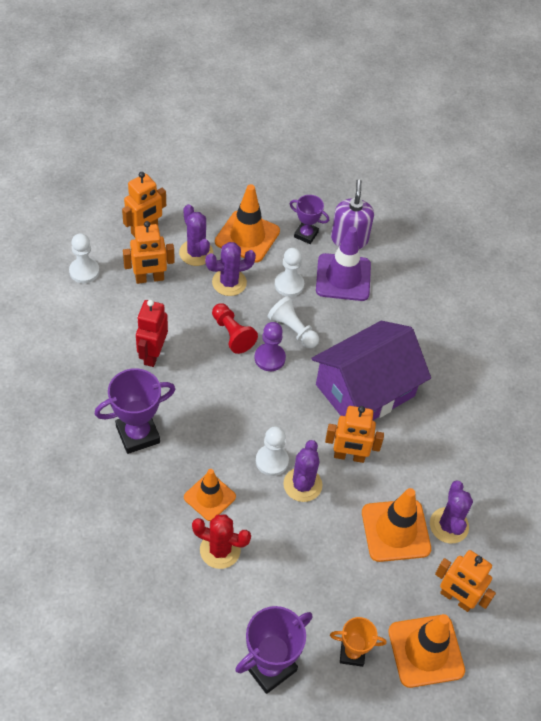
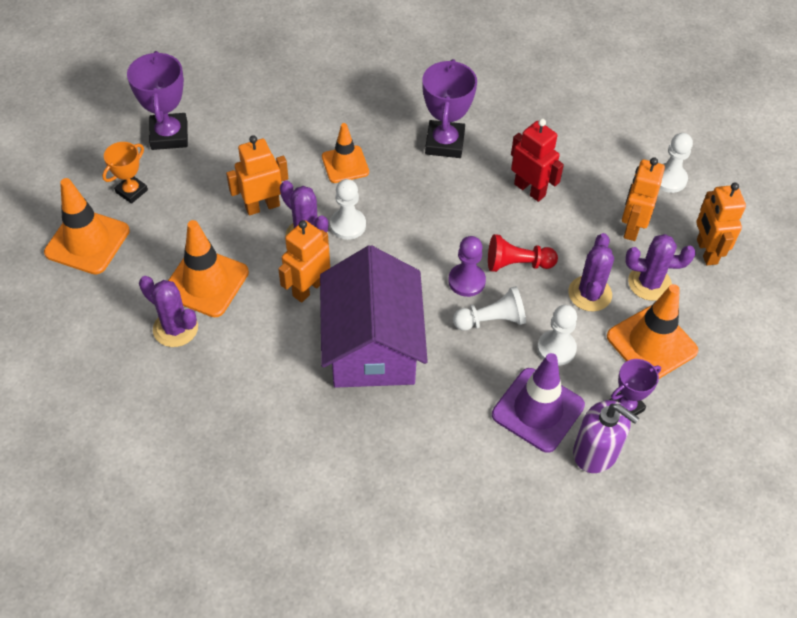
camera: 125 degrees right, 0 degrees up
red cactus [192,514,251,569] -> none
orange robot [435,550,496,612] -> orange robot moved to [226,135,288,215]

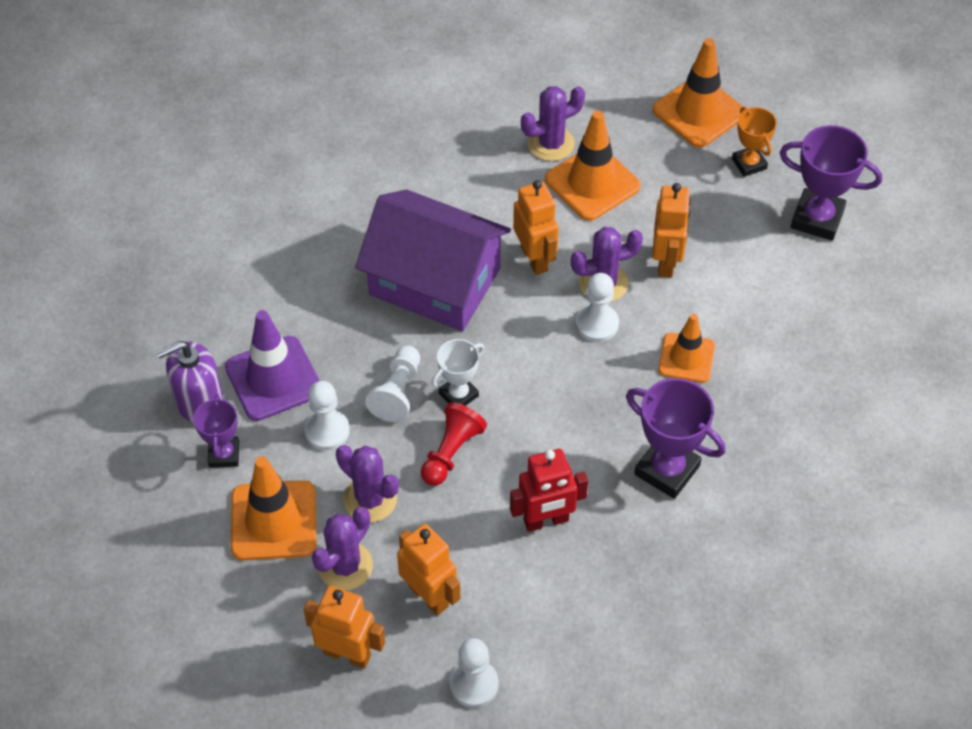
camera: 120 degrees right, 0 degrees up
purple pawn [448,236,486,297] -> white trophy [432,339,485,406]

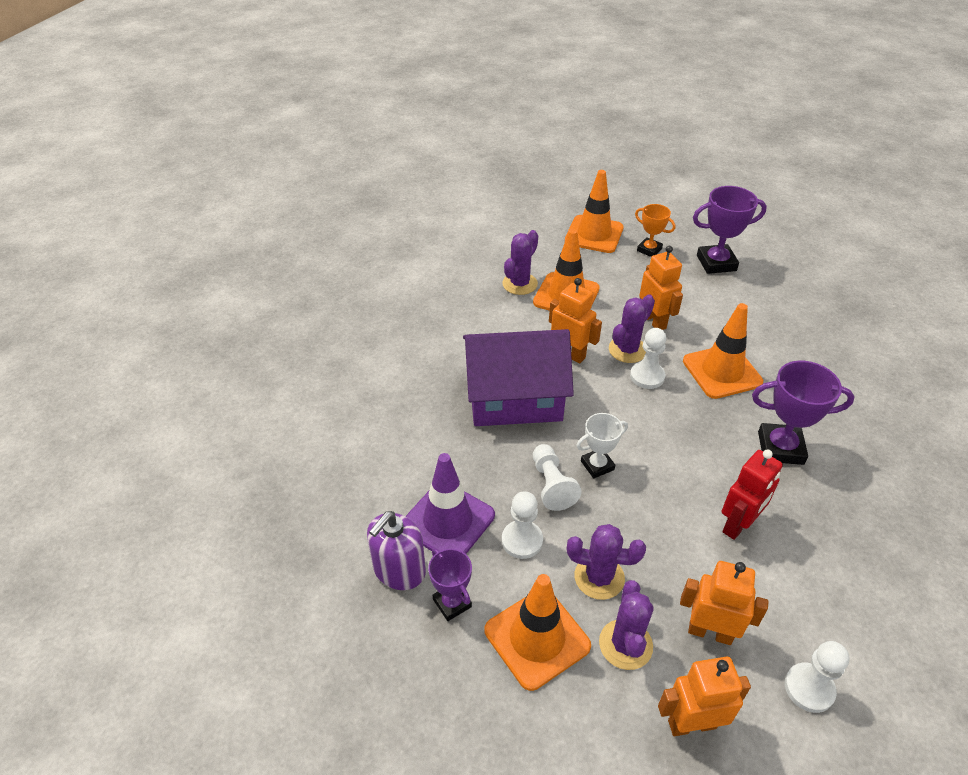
camera: 30 degrees left, 10 degrees down
red pawn [421,402,487,486] -> none
white trophy [432,339,485,406] -> white trophy turned 45 degrees clockwise [576,413,628,478]
orange traffic cone [658,314,715,383] -> orange traffic cone [683,303,763,399], size x1.53

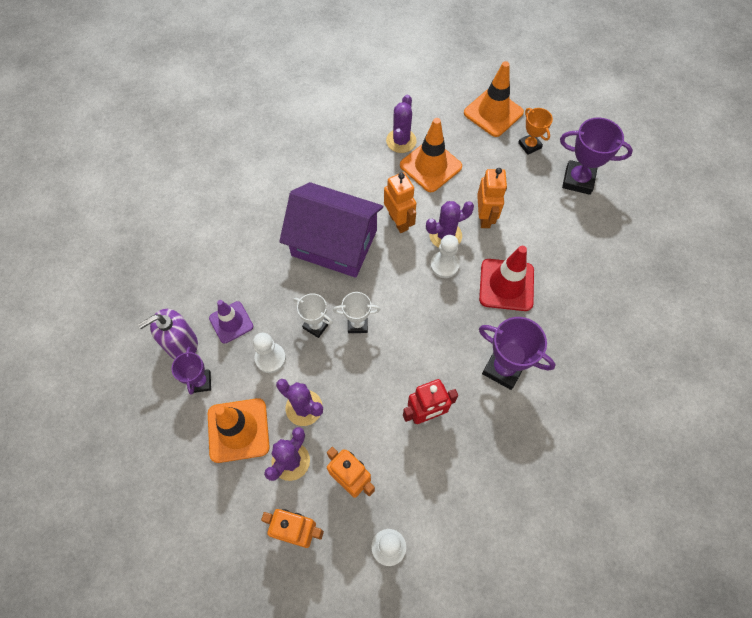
camera: 25 degrees right, 20 degrees up
purple traffic cone [405,453,495,554] -> purple traffic cone [209,300,253,343], size x0.65
purple cactus [502,230,538,295] -> purple cactus turned 45 degrees counterclockwise [386,95,417,153]
white pawn [533,444,581,511] -> white trophy [293,293,333,338]
orange traffic cone [683,303,763,399] -> red traffic cone [479,246,534,311]

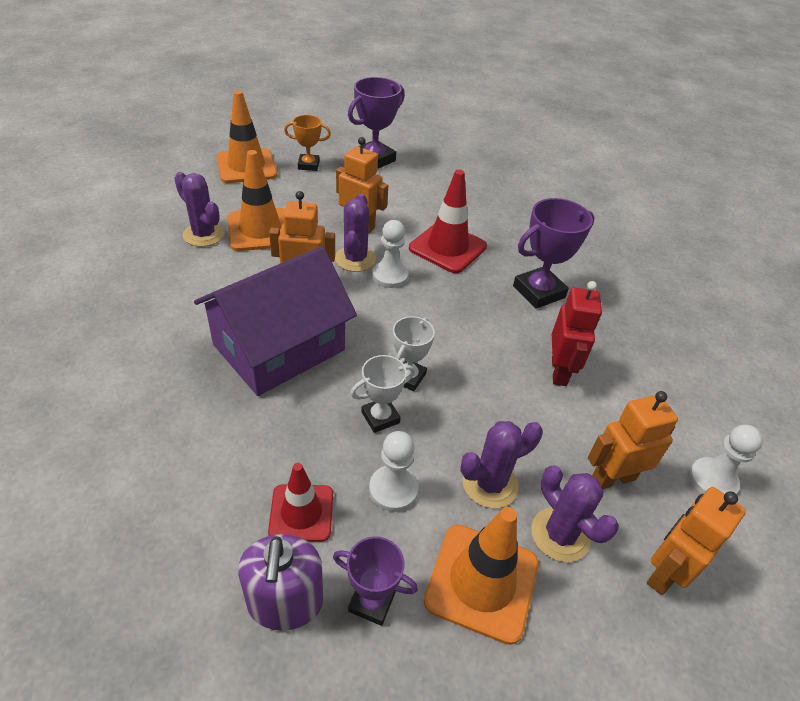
camera: 65 degrees left, 20 degrees down
purple traffic cone [209,300,253,343] -> red traffic cone [268,463,333,542]

